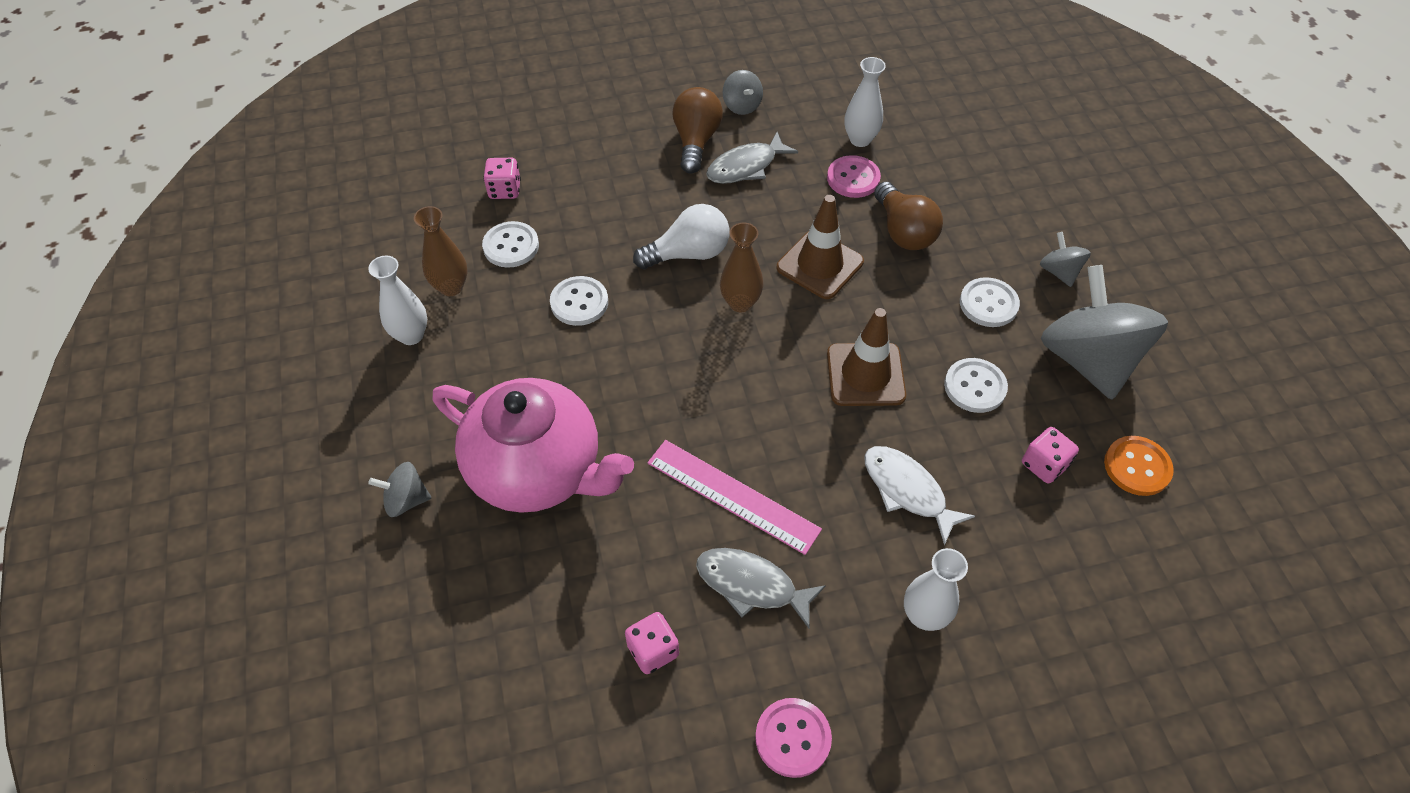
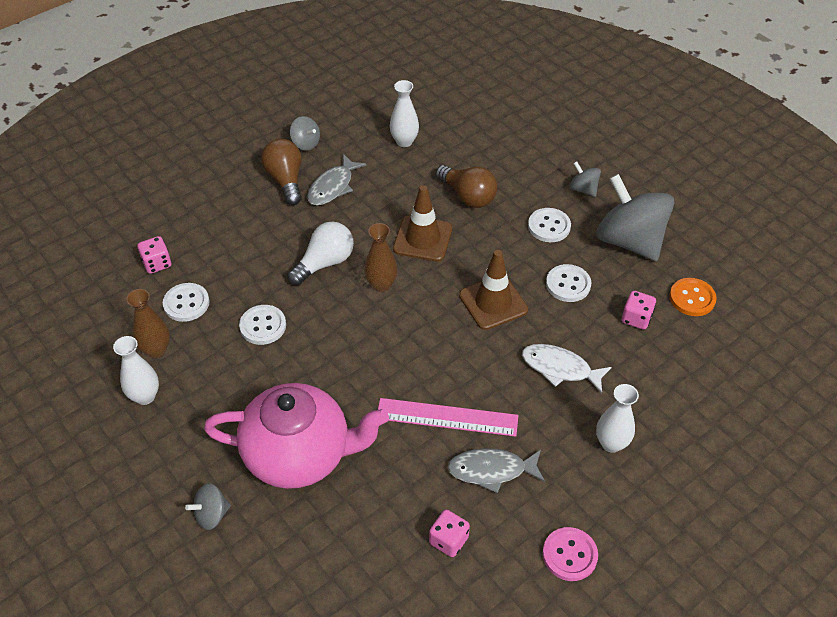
camera: 25 degrees left, 5 degrees down
pink button [827,155,881,198] -> none

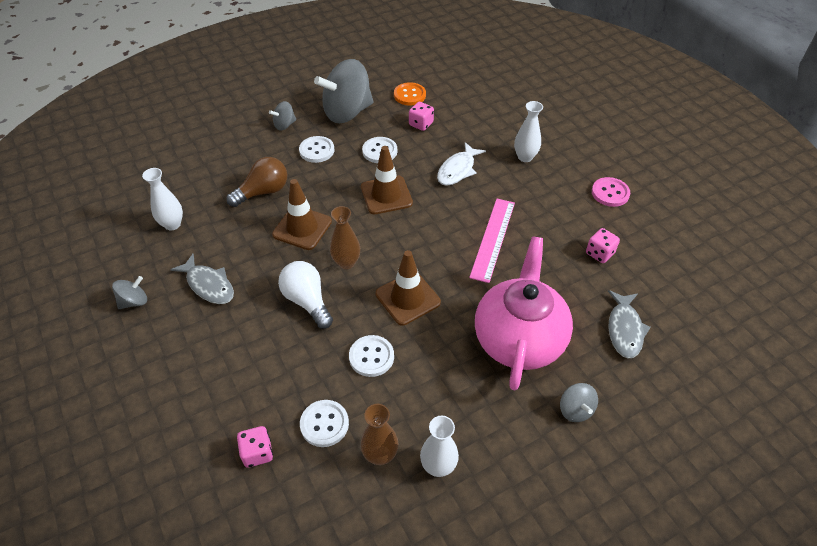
camera: 80 degrees left, 0 degrees up
brown light bulb [261,139,302,205] -> none
grey fish [447,448,545,494] -> grey fish moved to [608,290,651,359]
none -> brown traffic cone [376,250,441,325]

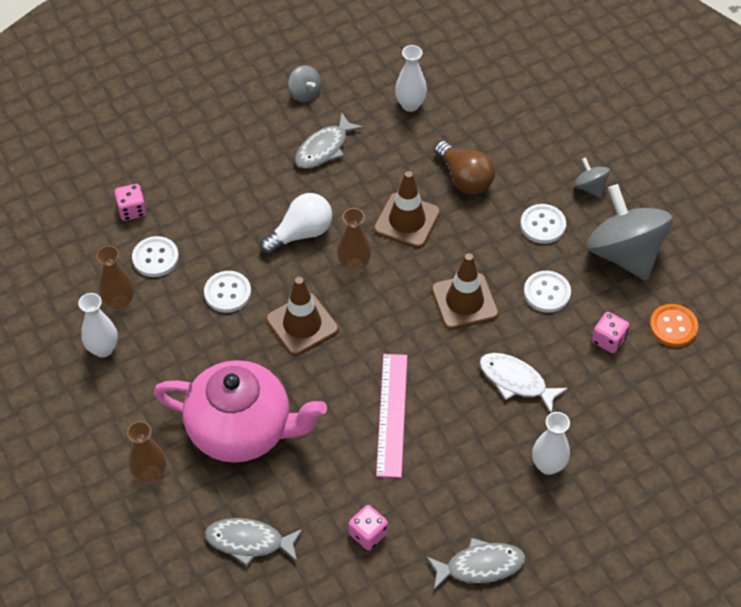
camera: 90 degrees right, 5 degrees up
pink ruler [469,199,515,283] -> pink ruler turned 75 degrees clockwise [376,354,407,478]
grey spinning top [560,383,598,422] -> brown vase [127,421,167,484]
pink button [592,177,630,207] -> grey fish [426,538,525,590]

